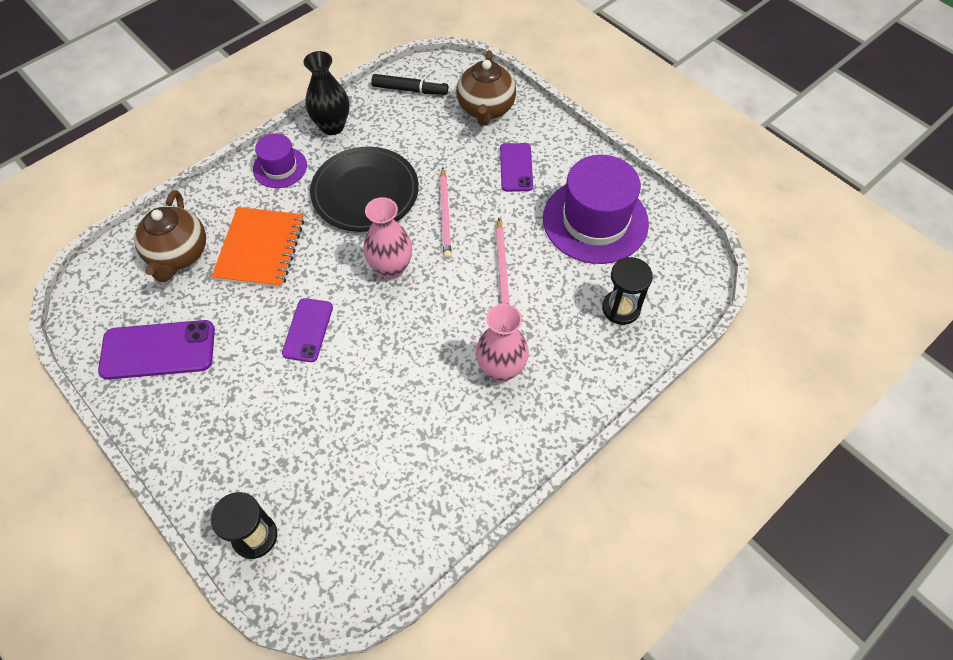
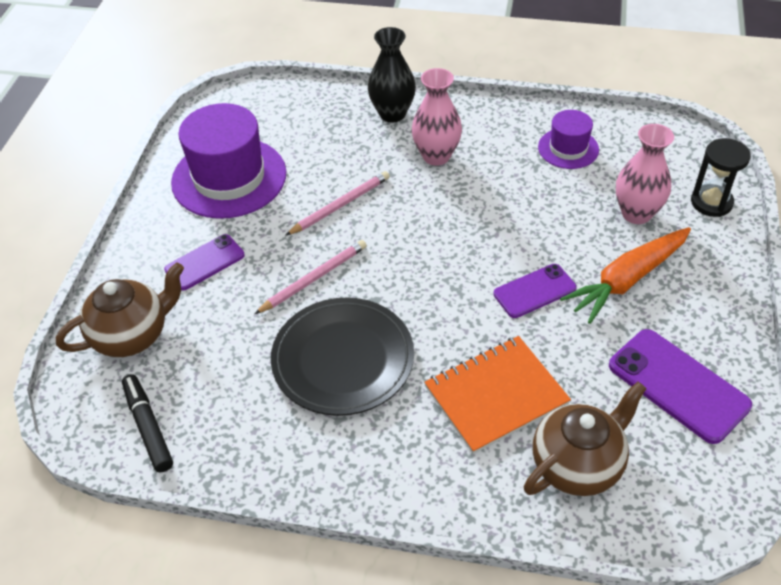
camera: 125 degrees left, 10 degrees down
purple hat [253,133,307,188] -> purple hat moved to [538,110,599,169]
black vase [303,51,349,135] -> black vase moved to [368,27,416,123]
pink vase [363,197,412,279] -> pink vase moved to [616,124,674,224]
black hourglass [602,257,653,325] -> none
none -> orange carrot [560,227,691,324]

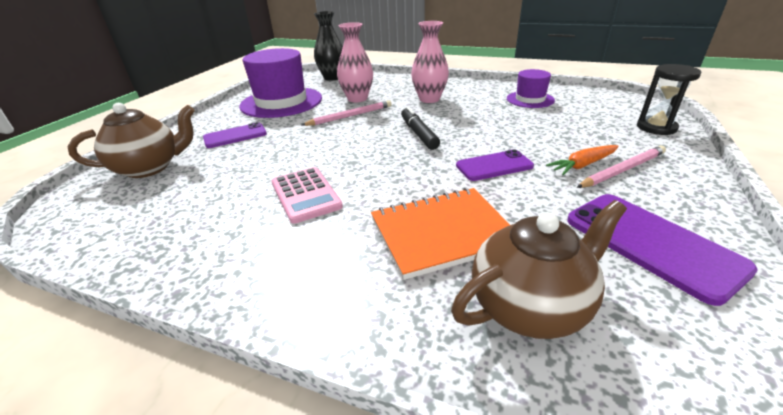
camera: 10 degrees right, 15 degrees down
black marker [122,374,173,473] -> black marker moved to [401,106,440,150]
pink pencil [255,240,367,314] -> pink pencil moved to [576,145,666,188]
black plate [271,297,414,416] -> pink calculator [271,167,343,224]
black vase [368,27,416,123] -> black vase moved to [314,11,343,81]
orange carrot [560,227,691,324] -> orange carrot [546,145,619,175], size x0.58
pink vase [616,124,674,224] -> pink vase moved to [337,22,373,102]

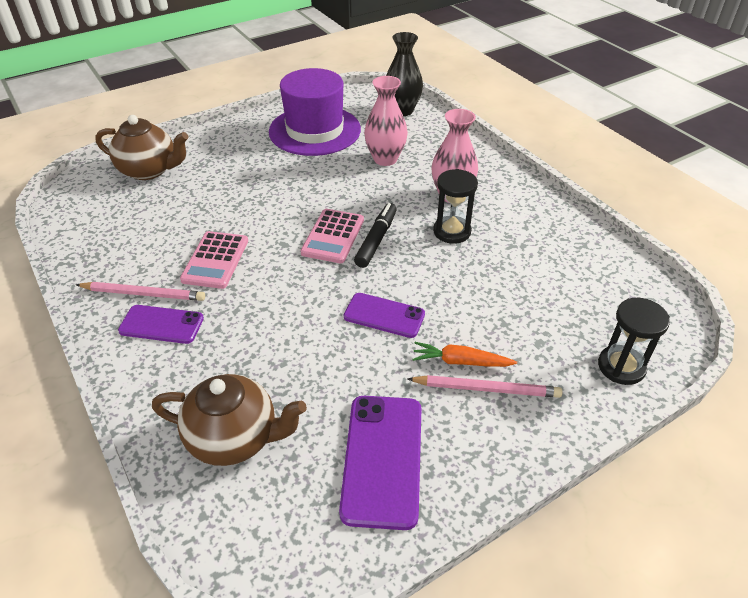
camera: 35 degrees right, 10 degrees up
purple phone [203,122,267,148] -> purple phone moved to [118,305,204,344]
pink pencil [302,100,392,126] -> pink pencil moved to [76,282,205,301]
orange notebook [371,188,510,280] -> none
purple hat [507,69,555,108] -> none
none -> pink calculator [301,209,364,263]
none -> black hourglass [433,169,478,244]

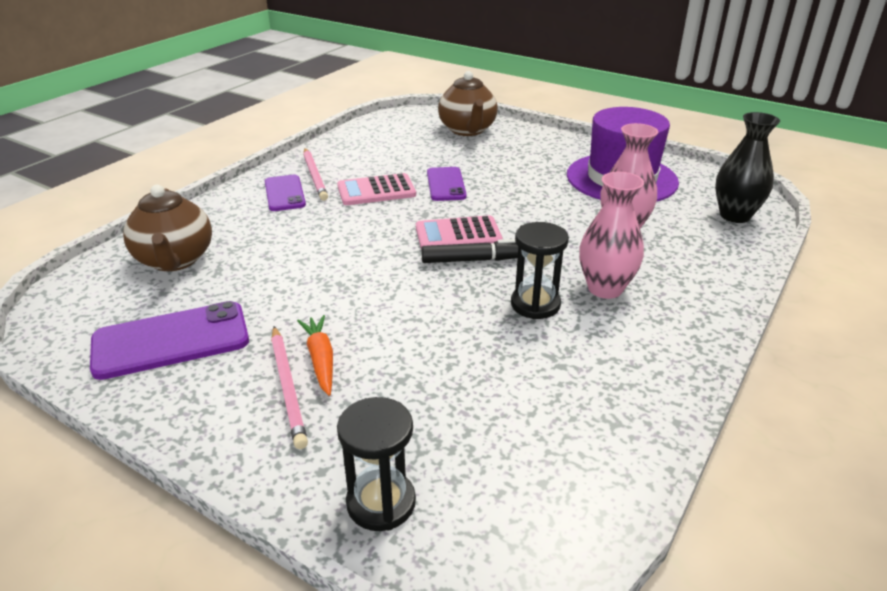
camera: 65 degrees right, 10 degrees down
purple phone [344,293,425,338] -> purple phone moved to [427,167,467,201]

